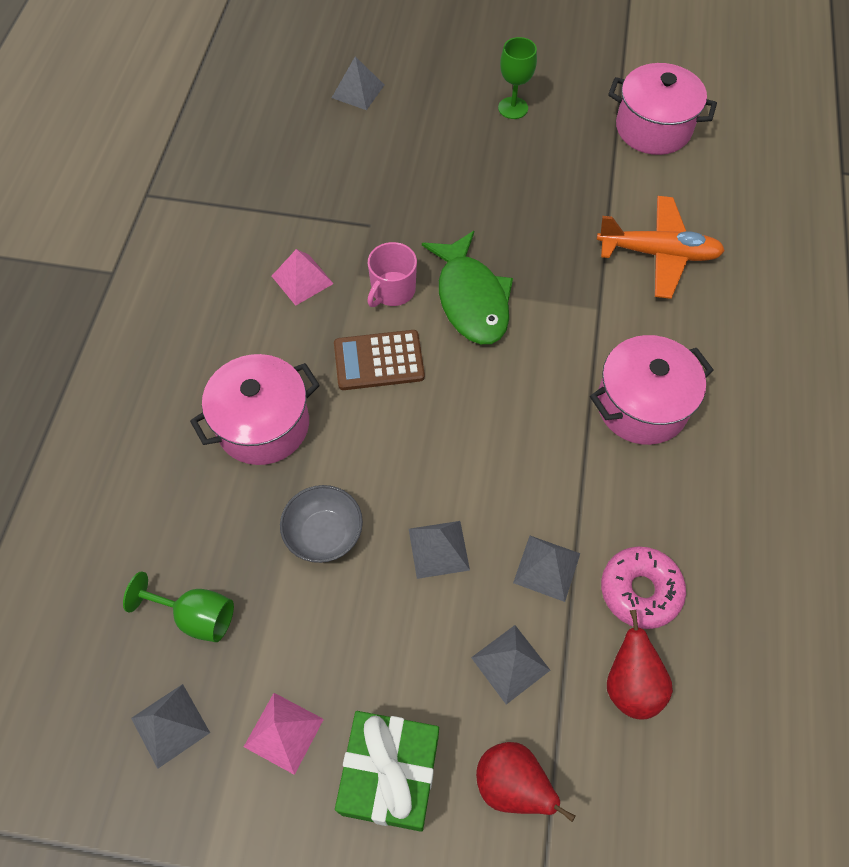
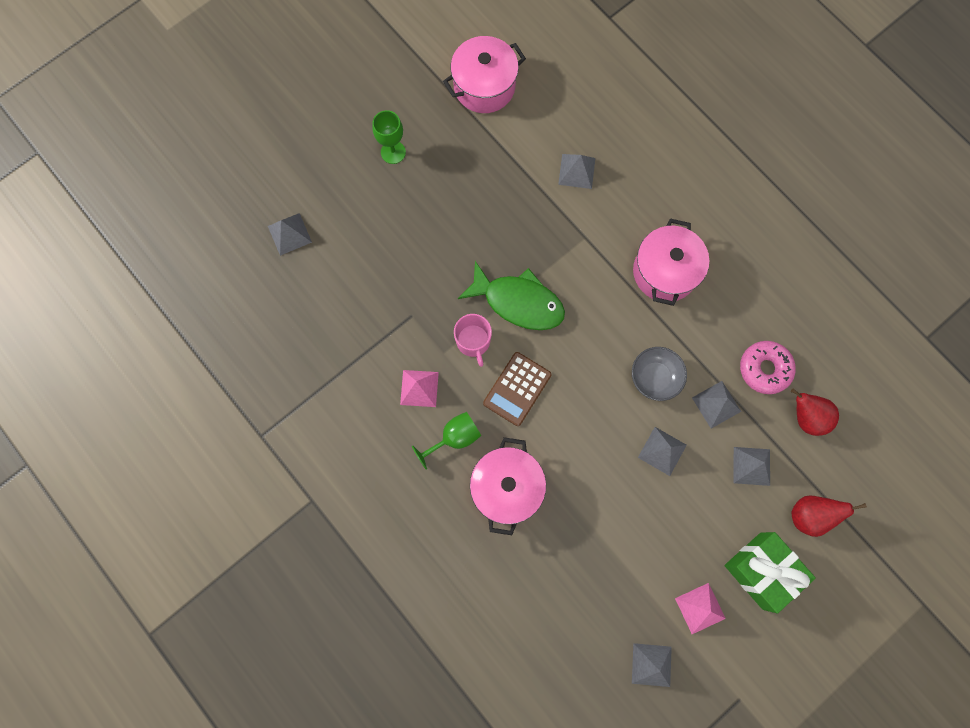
camera: 50 degrees left, 15 degrees up
green goblet [123,571,234,642] -> green goblet moved to [412,412,481,469]
grey bowl [280,485,363,563] -> grey bowl moved to [632,347,687,401]
orange plane [597,196,725,299] -> grey pyramid [558,154,595,189]

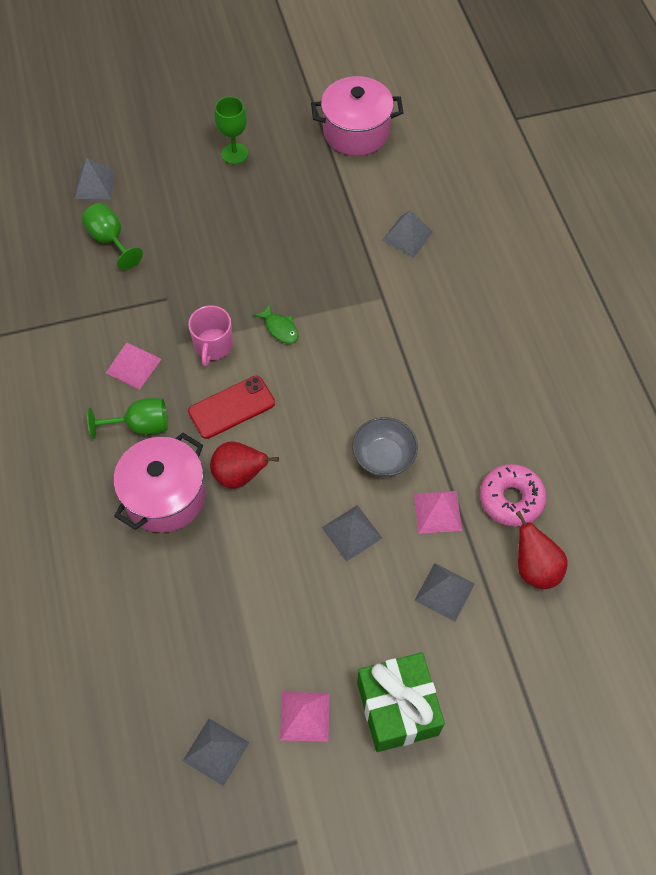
camera: 25 degrees right, 15 degrees down
green fish [458,261,565,330] -> green fish [253,303,299,343], size x0.44
brown calculator [483,352,552,426] -> red phone [188,376,275,439]
pink pot [633,218,709,306] -> none
grey pyramid [692,381,741,429] -> pink pyramid [414,491,462,534]
red pear [792,495,867,537] -> red pear moved to [210,442,279,489]
none -> green goblet [82,203,143,270]

